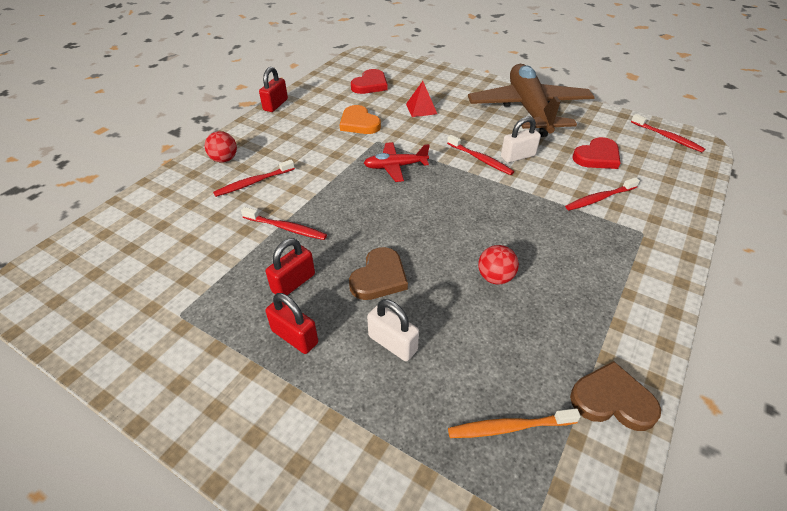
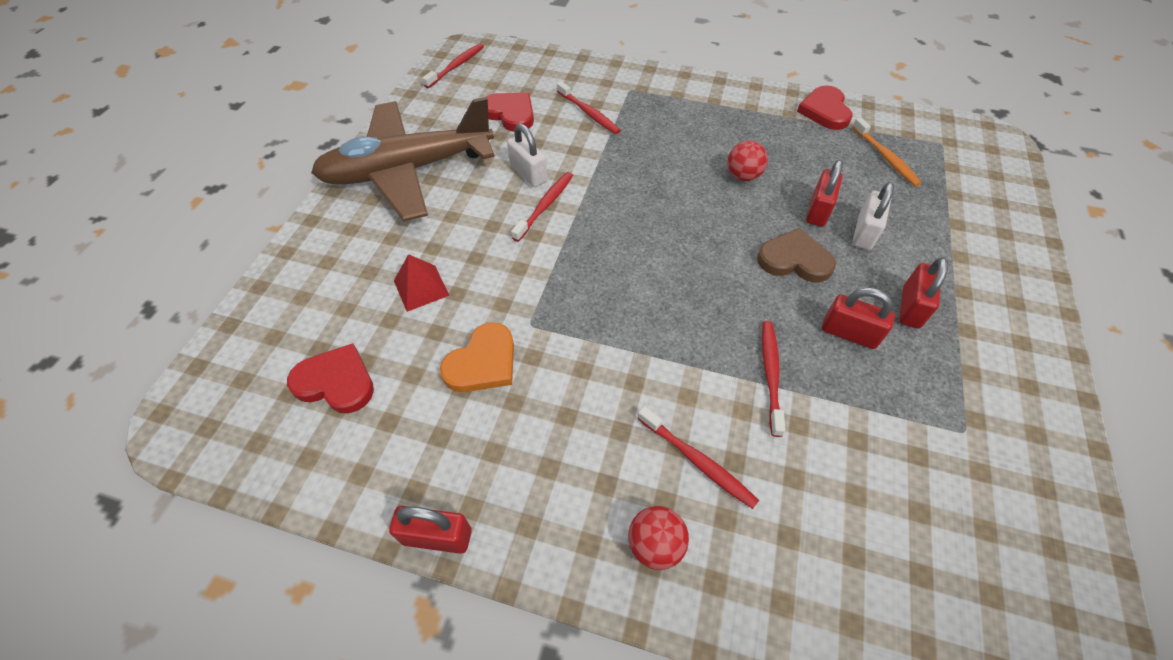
camera: 105 degrees left, 10 degrees up
red plane [364,142,430,182] -> none
brown heart [570,361,661,431] -> red heart [797,86,853,130]
none -> red padlock [806,160,843,227]

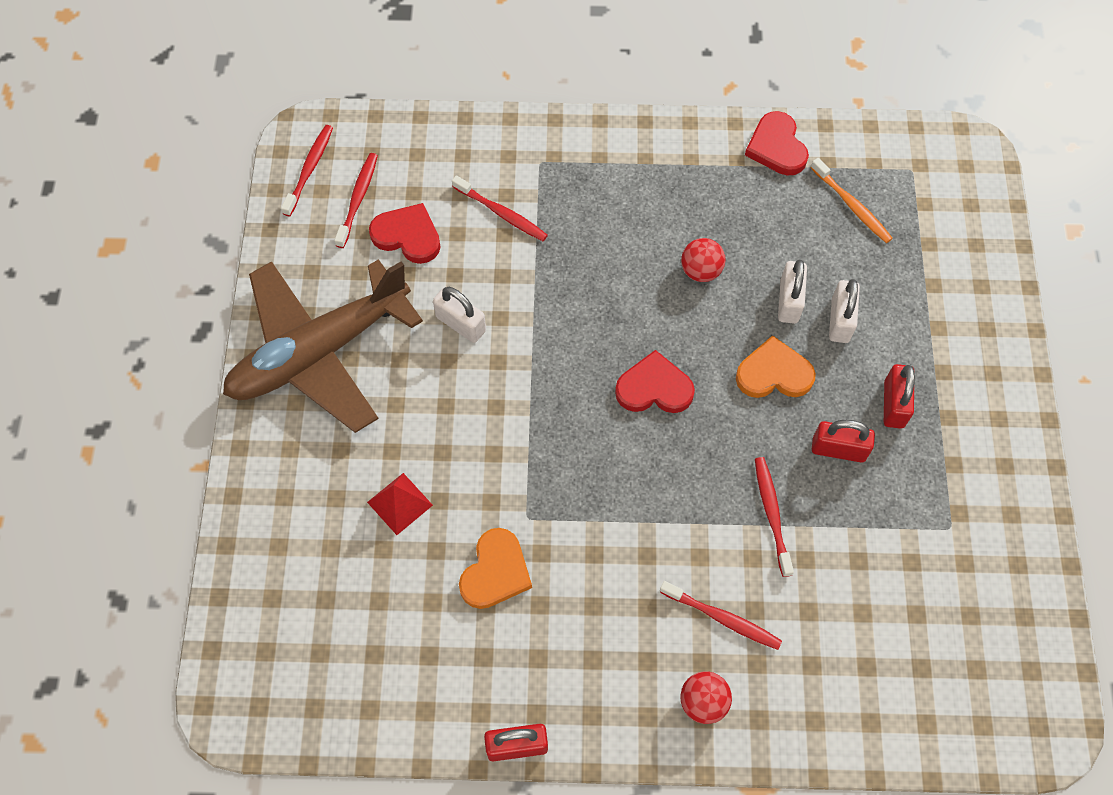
camera: 15 degrees left, 10 degrees up
red heart [287,343,374,413] -> red heart moved to [615,350,695,413]
red toothbrush [511,172,573,242] -> red toothbrush moved to [334,153,378,248]
brown heart [757,228,836,282] -> orange heart [736,335,816,398]
red padlock [806,160,843,227] -> white padlock [778,260,807,324]

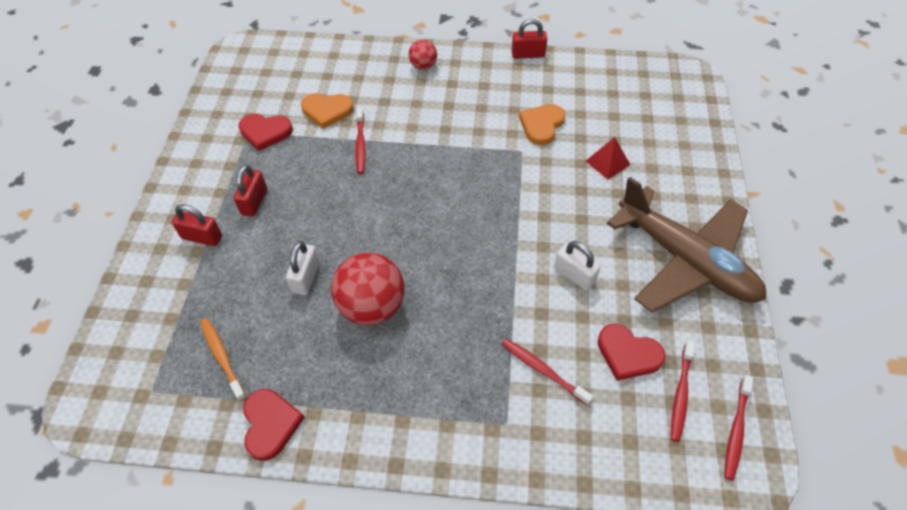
camera: 175 degrees left, 10 degrees down
brown plane [223,260,423,433] -> brown plane turned 75 degrees clockwise [607,177,766,313]
red heart [615,350,695,413] -> red heart moved to [238,114,293,151]
red toothbrush [660,581,782,650] -> none
red ball [681,238,726,282] -> red ball [331,252,405,326], size x1.90
orange heart [736,335,816,398] -> orange heart moved to [301,93,353,129]
red padlock [812,420,875,462] -> red padlock moved to [172,204,222,246]
white padlock [829,279,860,343] -> none

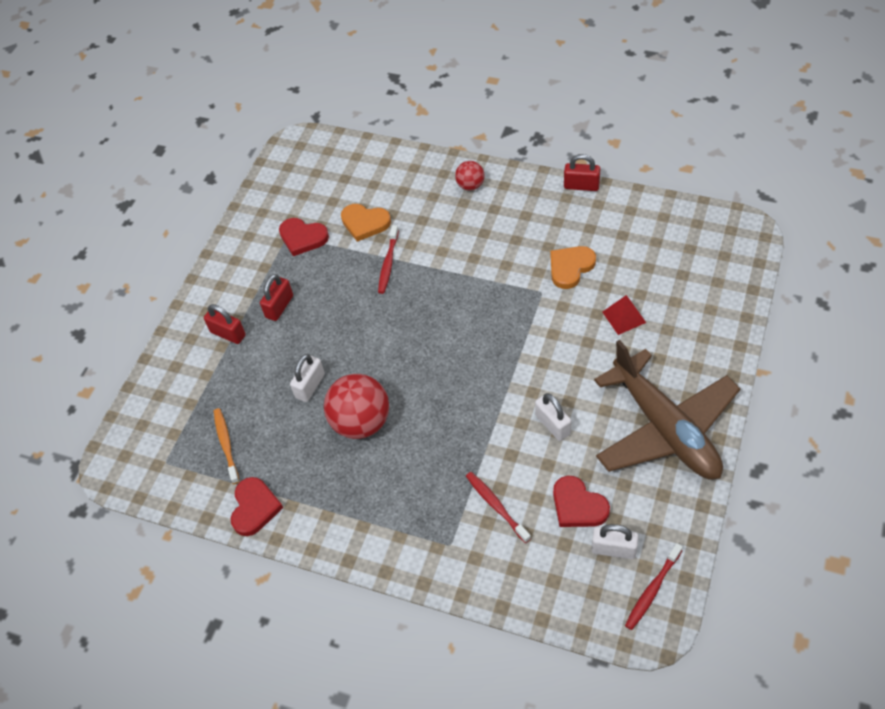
camera: 20 degrees right, 0 degrees up
red toothbrush [671,340,695,442] -> white padlock [592,524,639,559]

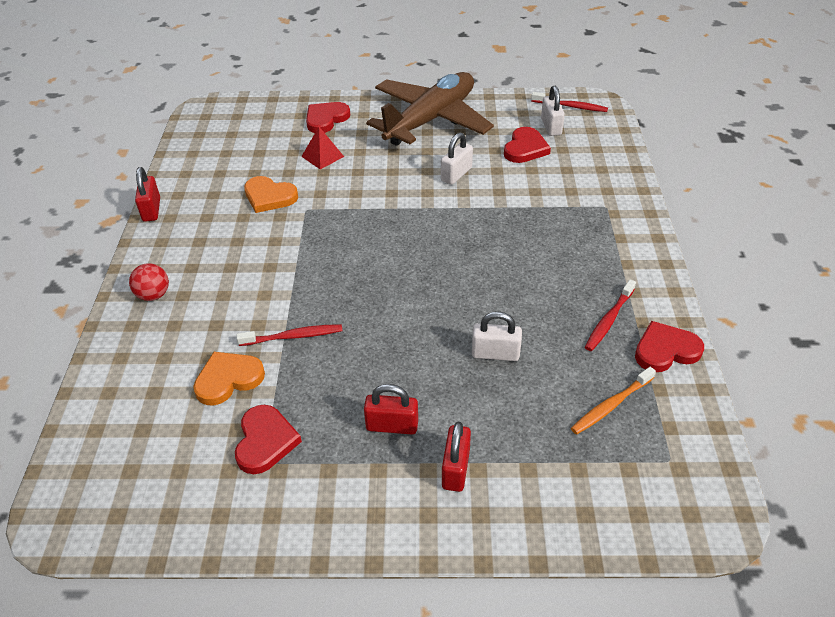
camera: 115 degrees left, 10 degrees down
red ball [324,374,389,439] -> none
orange heart [341,204,391,242] -> orange heart turned 120 degrees counterclockwise [193,352,265,405]
red toothbrush [466,472,531,543] -> red toothbrush moved to [585,279,636,351]
none -> red heart [306,102,350,133]

